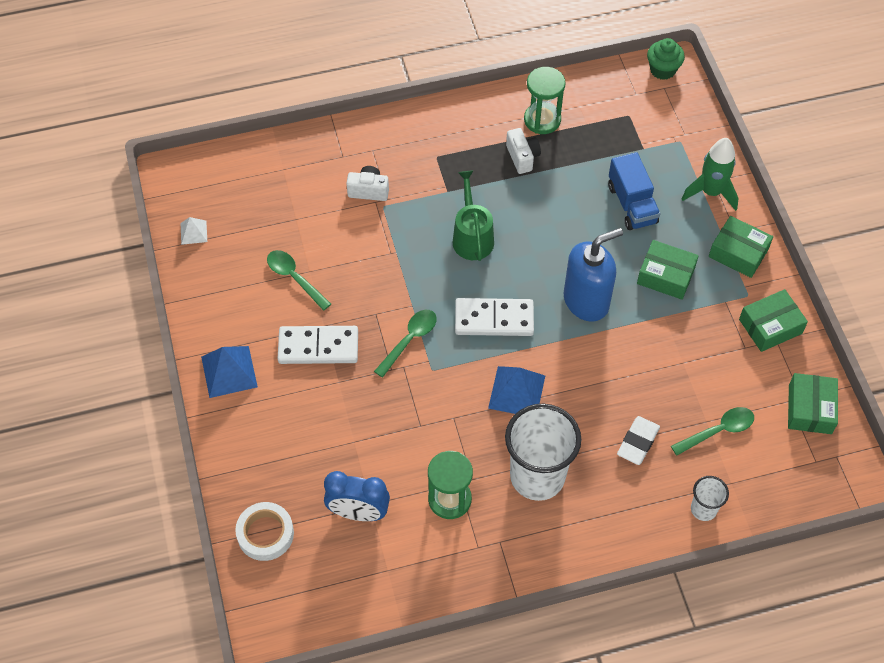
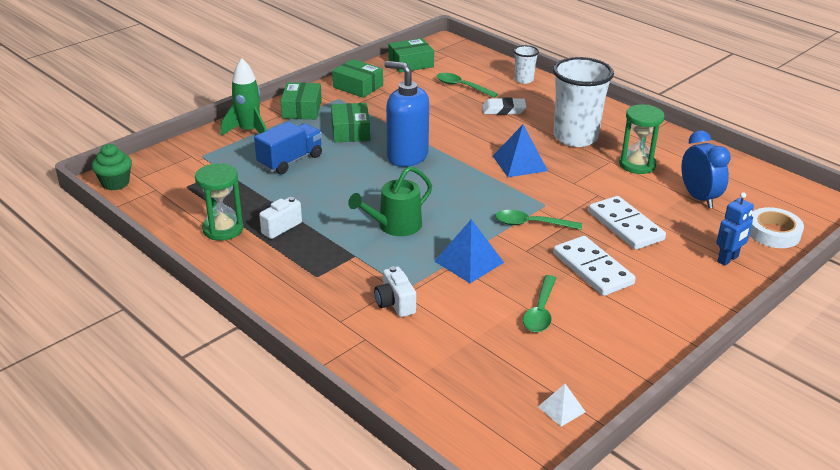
camera: 120 degrees left, 25 degrees down
blue pyramid [201,346,258,398] -> blue pyramid moved to [434,219,504,283]
white domino [455,298,534,336] -> white domino moved to [588,196,666,250]
none -> blue robot [716,192,754,266]

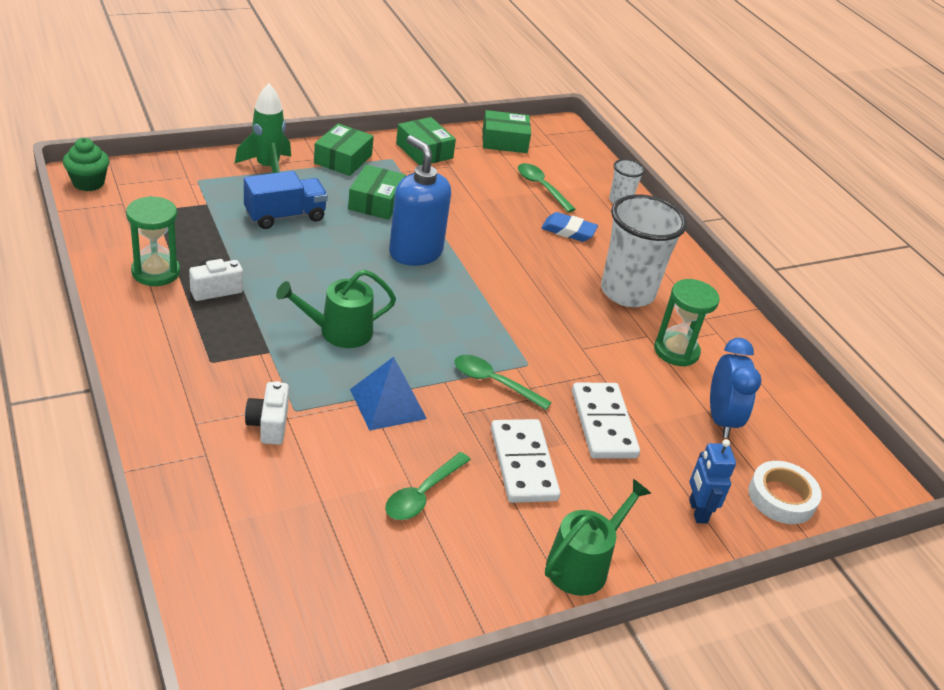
camera: 15 degrees right, 5 degrees up
white eraser [482,97,527,115] -> blue eraser [541,212,598,242]
blue pyramid [493,124,548,177] -> none
white pyramid [538,384,585,427] -> none
blue robot [716,192,754,266] -> blue robot turned 105 degrees clockwise [689,439,736,523]
none -> green watering can [545,479,651,596]

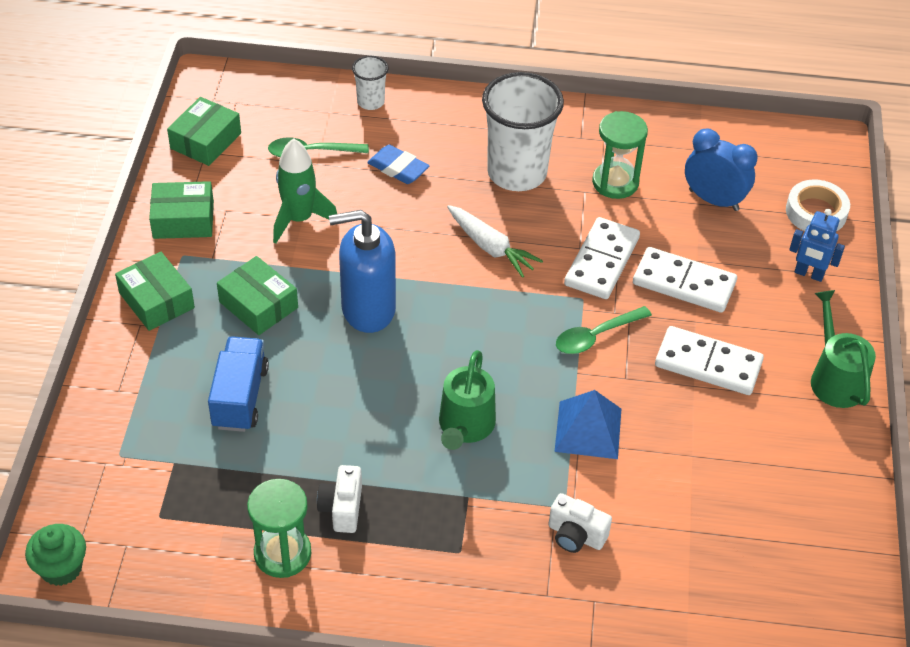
camera: 55 degrees left, 10 degrees up
green rocket [235,84,291,173] -> green rocket moved to [273,138,337,243]
green spoon [385,452,471,520] -> none
blue eraser [541,212,598,242] -> blue eraser turned 75 degrees clockwise [367,145,430,184]
none -> white carrot [447,205,543,278]
none -> white domino [564,217,640,299]

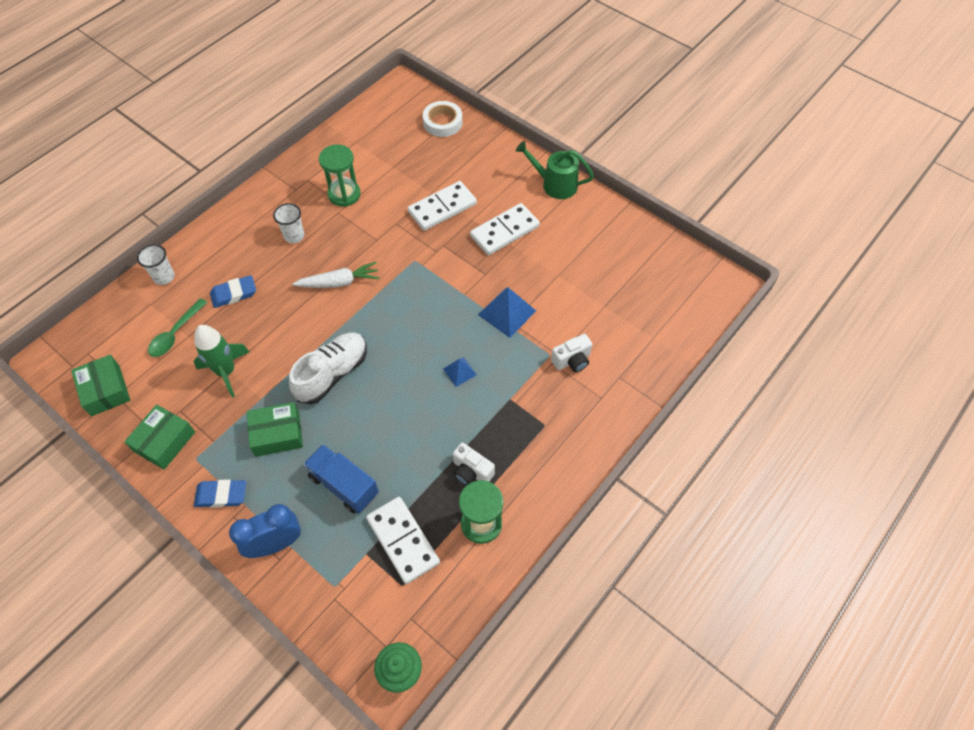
camera: 55 degrees left, 10 degrees up
green box [115,252,195,331] -> blue eraser [194,479,246,508]
blue soap dispenser [329,210,396,333] -> white shoe [289,332,367,404]
green watering can [439,350,496,450] -> blue pyramid [443,357,477,387]
white cup [482,72,564,191] -> white cup [273,203,304,243], size x0.48
green spoon [556,306,652,354] -> none
white domino [564,217,640,299] -> white domino moved to [366,497,440,584]
blue clock [685,129,757,211] -> blue clock moved to [229,504,301,558]
blue robot [789,209,845,282] -> none

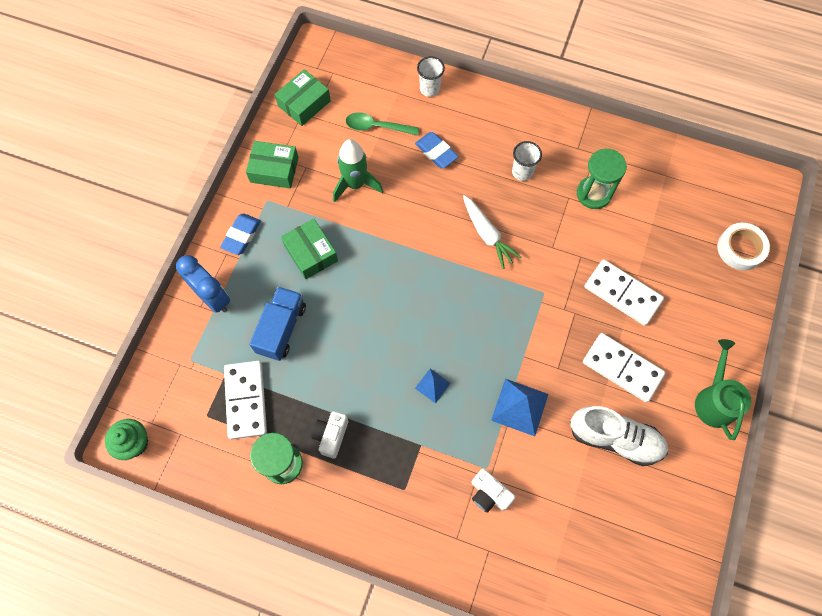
camera: 70 degrees right, 10 degrees up
blue eraser [194,479,246,508] -> blue eraser turned 45 degrees clockwise [220,213,261,255]
white shoe [289,332,367,404] -> white shoe moved to [570,406,668,466]
white domino [366,497,440,584] -> white domino turned 45 degrees counterclockwise [224,361,267,440]

